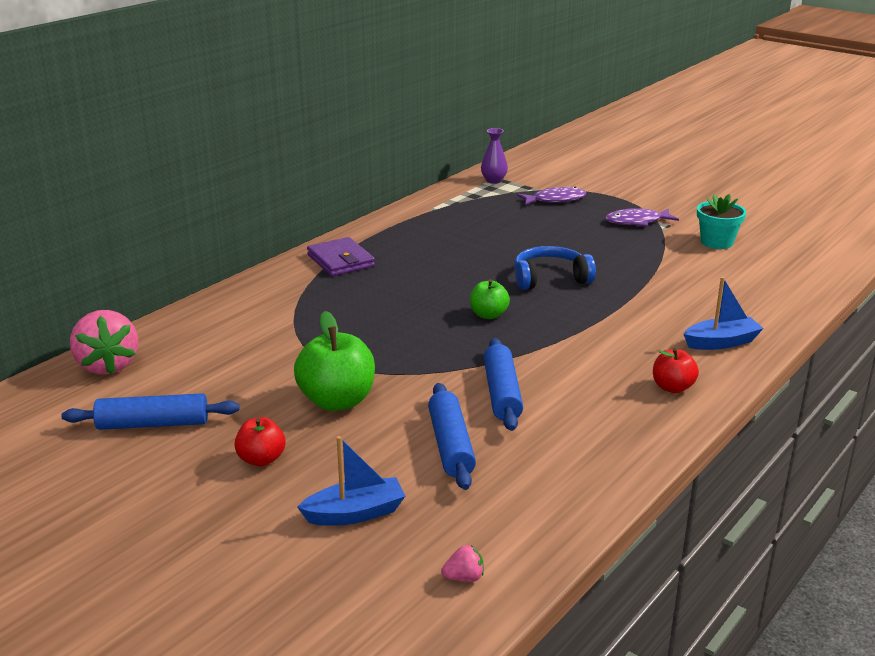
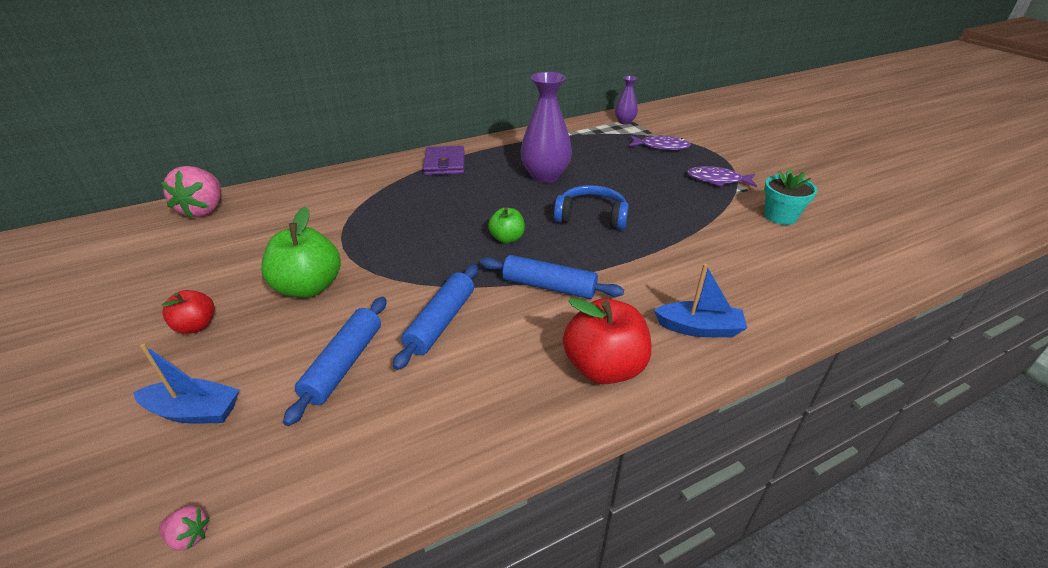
camera: 25 degrees right, 10 degrees up
blue rolling pin [62,393,239,430] -> blue rolling pin moved to [480,255,624,299]
red apple [653,348,699,393] -> red apple [563,298,651,384], size x1.75
none -> purple vase [521,72,572,183]

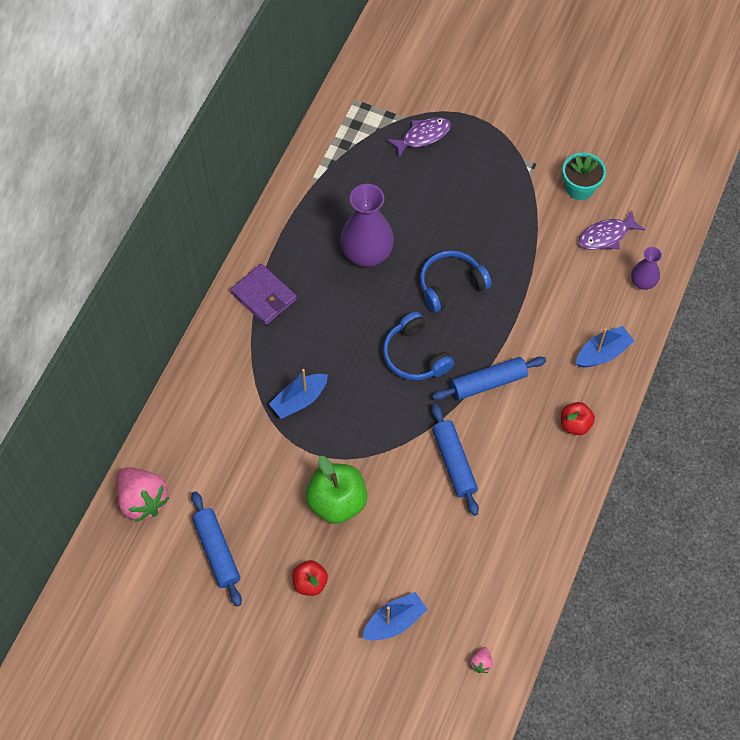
camera: 40 degrees left, 25 degrees up
pink strawberry [159,506,209,550] -> pink strawberry turned 135 degrees clockwise [470,647,493,673]
blue rolling pin [283,297,386,426] -> blue rolling pin moved to [191,491,242,606]
green apple [488,208,525,243] -> blue headphones [383,312,454,380]
red apple [563,298,651,384] -> red apple [561,402,595,435], size x0.57
purple vase [615,76,638,124] -> purple vase moved to [631,247,662,290]
purple fish [687,166,757,187] -> purple fish moved to [578,210,645,250]
none -> blue boat [269,369,328,419]

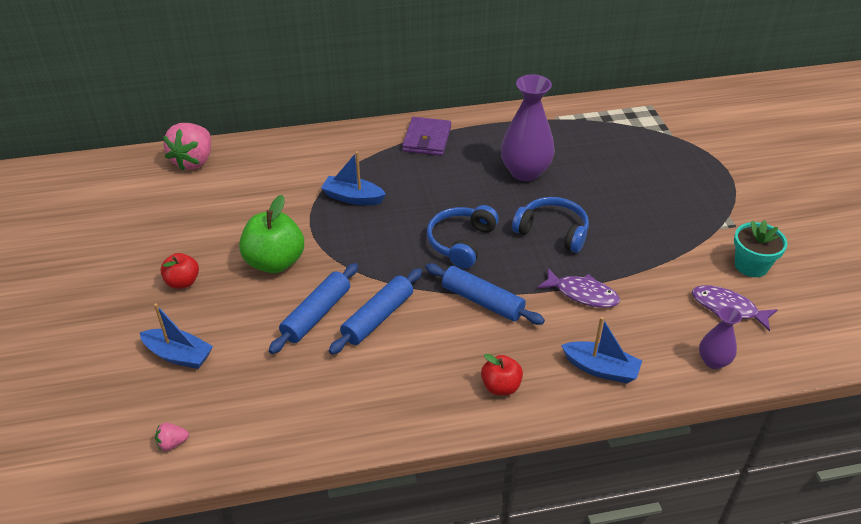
camera: 55 degrees right, 20 degrees down
blue rolling pin [191,491,242,606] -> blue rolling pin moved to [269,263,358,354]
purple fish [387,117,451,158] -> purple fish moved to [537,268,620,308]

